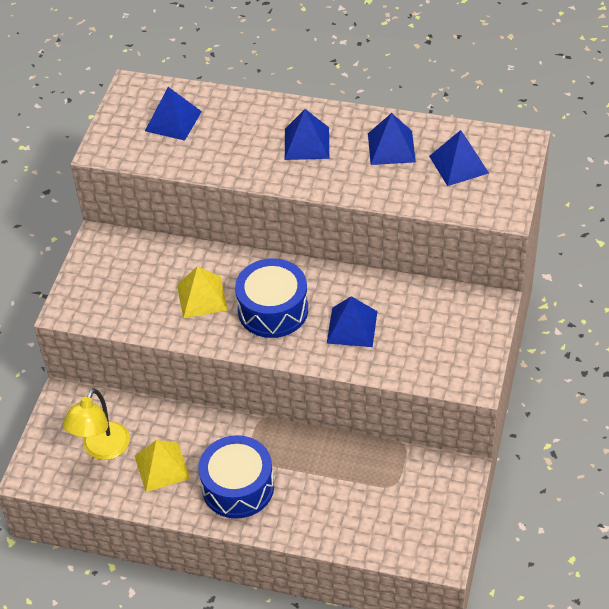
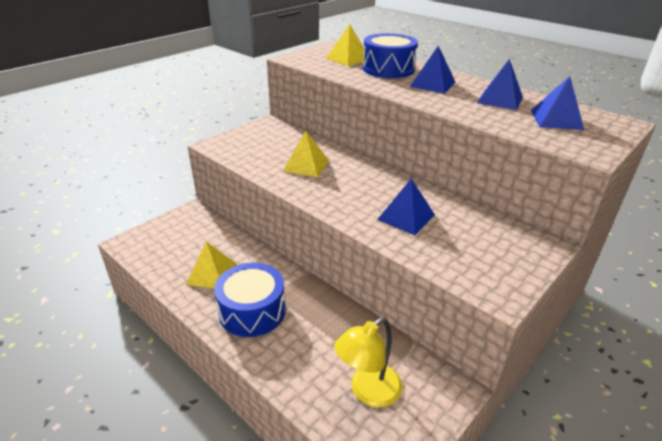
camera: 25 degrees right, 15 degrees down
yellow lamp [63,388,130,460] -> yellow lamp moved to [334,317,403,408]
blue pyramid [145,87,202,141] -> yellow pyramid [327,24,364,66]
blue drum [235,258,308,338] -> blue drum moved to [363,33,418,78]

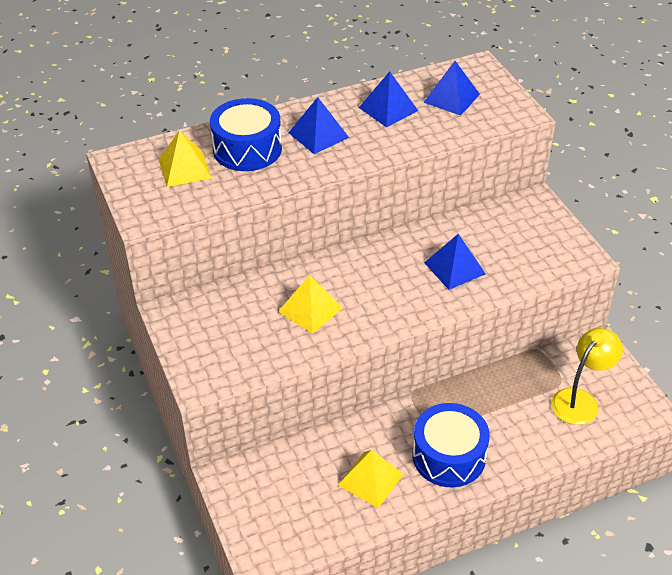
camera: 65 degrees left, 10 degrees up
yellow lamp [334,317,403,408] -> yellow lamp turned 120 degrees counterclockwise [551,328,623,425]

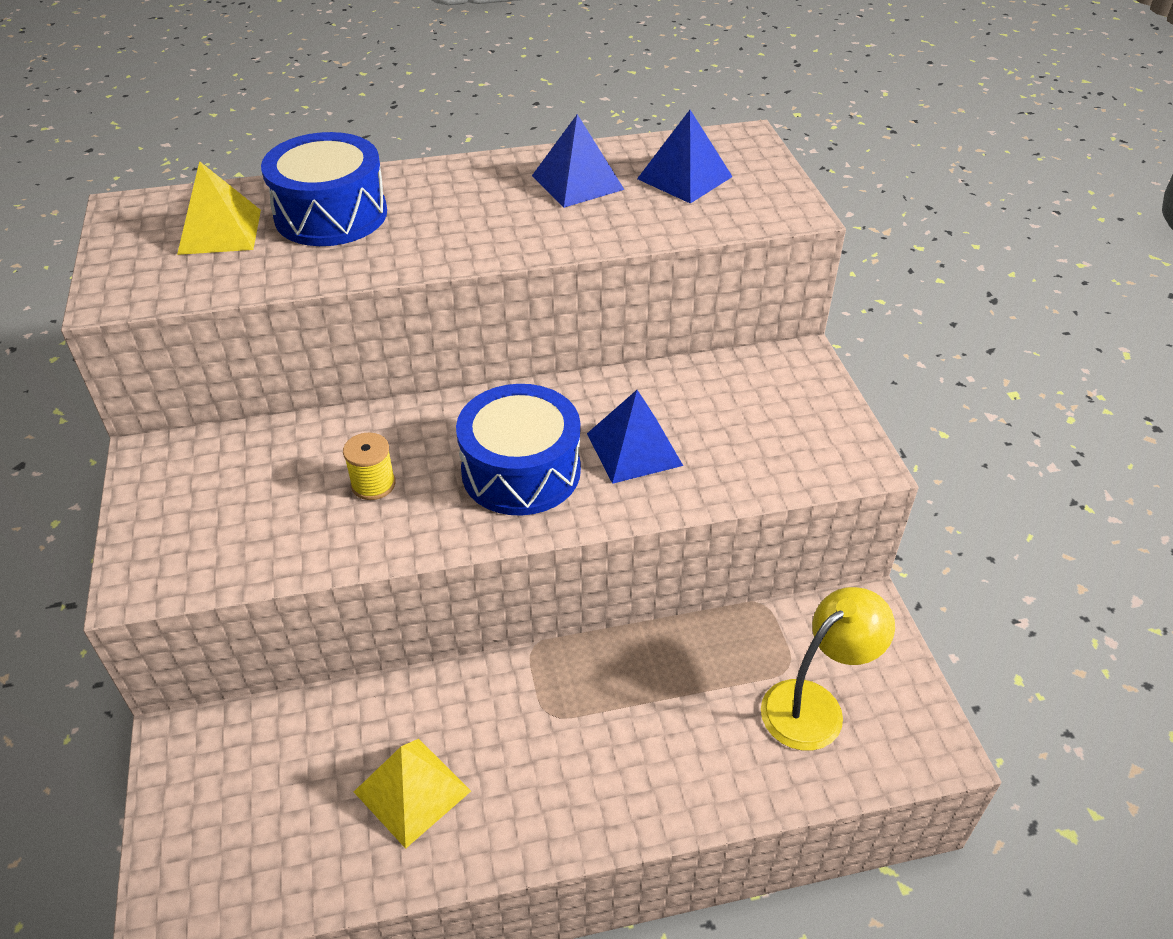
camera: 10 degrees right, 0 degrees up
yellow pyramid [278,275,343,334] -> yellow spool [343,433,395,500]
blue pyramid [289,97,349,154] -> none
blue drum [412,403,490,487] -> blue drum moved to [456,384,581,516]

